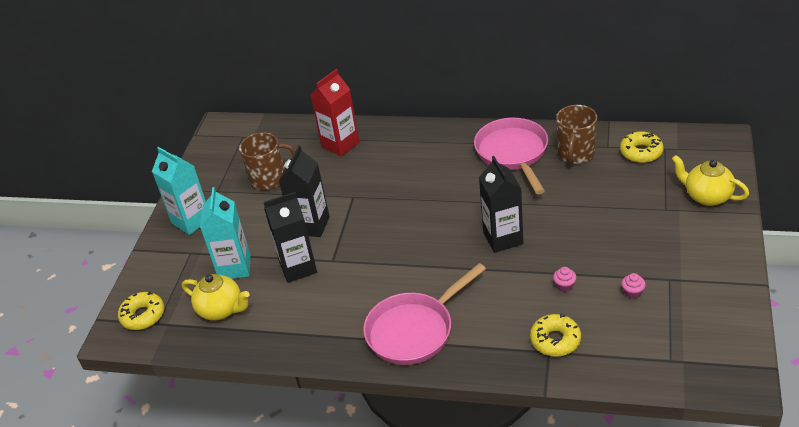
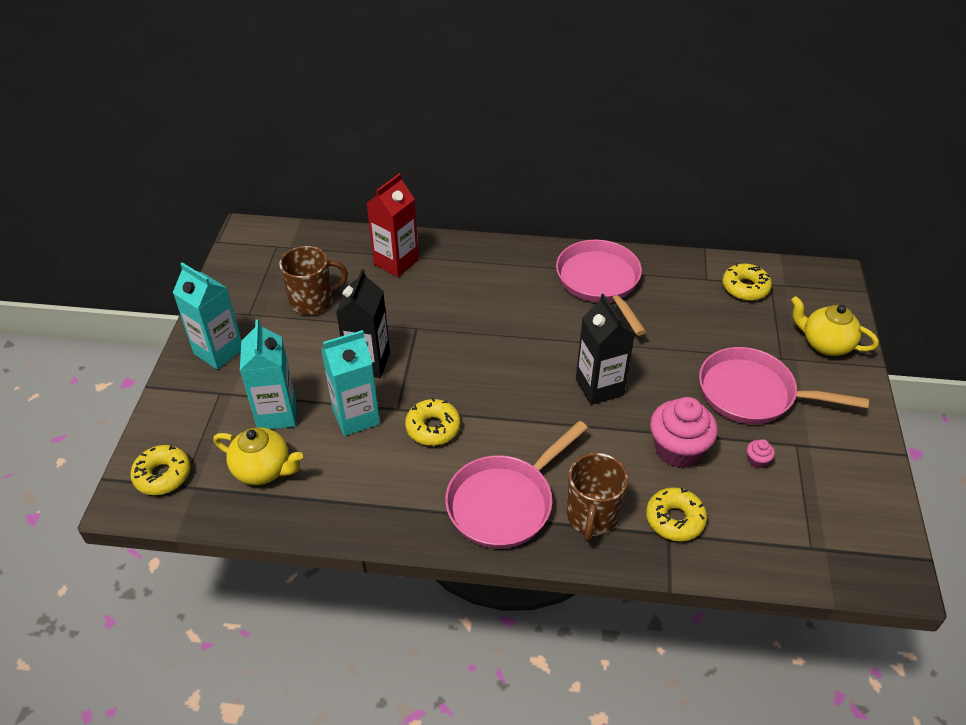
camera: 10 degrees left, 5 degrees up
black carton [264,192,317,283] -> turquoise carton [321,330,380,436]
pink cupcake [553,267,577,292] -> pink cupcake [650,397,718,468], size x2.42
brown mug [556,105,597,164] -> brown mug moved to [567,453,628,542]
none -> yellow donut [405,398,460,446]
none -> pink pan [699,347,869,424]

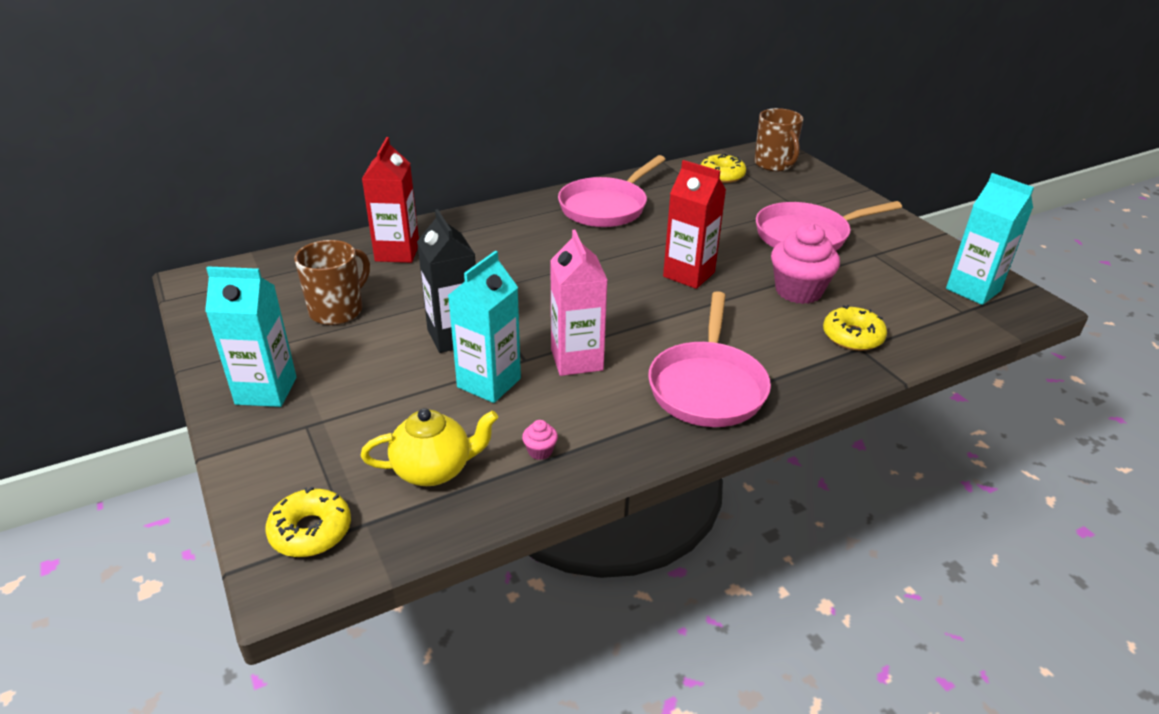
camera: 35 degrees left, 10 degrees down
turquoise carton [240,320,296,429] -> turquoise carton moved to [946,173,1034,305]
yellow donut [405,398,460,446] -> pink carton [550,230,607,376]
pink pan [556,240,646,336] -> pink pan turned 90 degrees counterclockwise [558,155,666,227]
brown mug [567,453,628,542] -> brown mug moved to [754,108,803,171]
black carton [576,294,635,405] -> red carton [663,160,726,289]
pink cupcake [747,439,775,468] -> pink cupcake moved to [522,420,558,460]
yellow teapot [791,296,879,356] -> none

